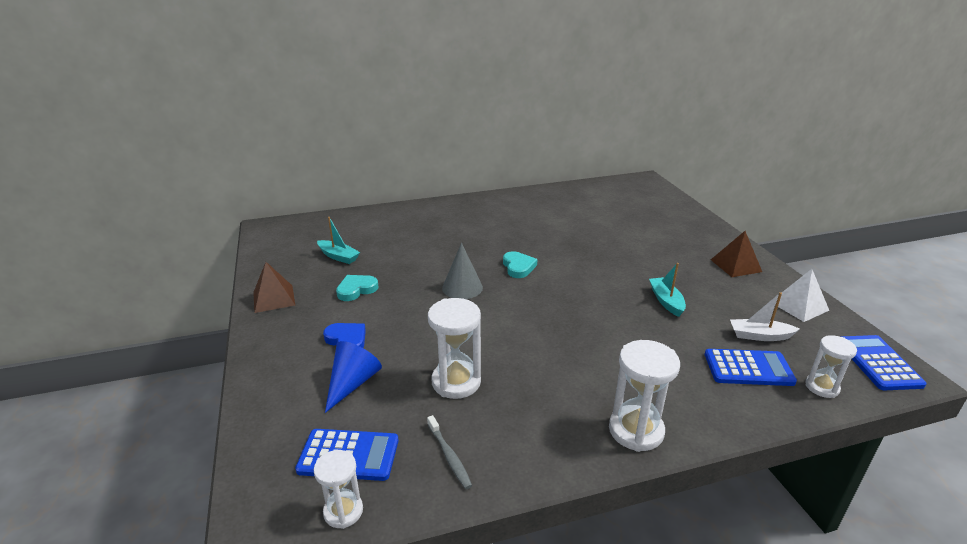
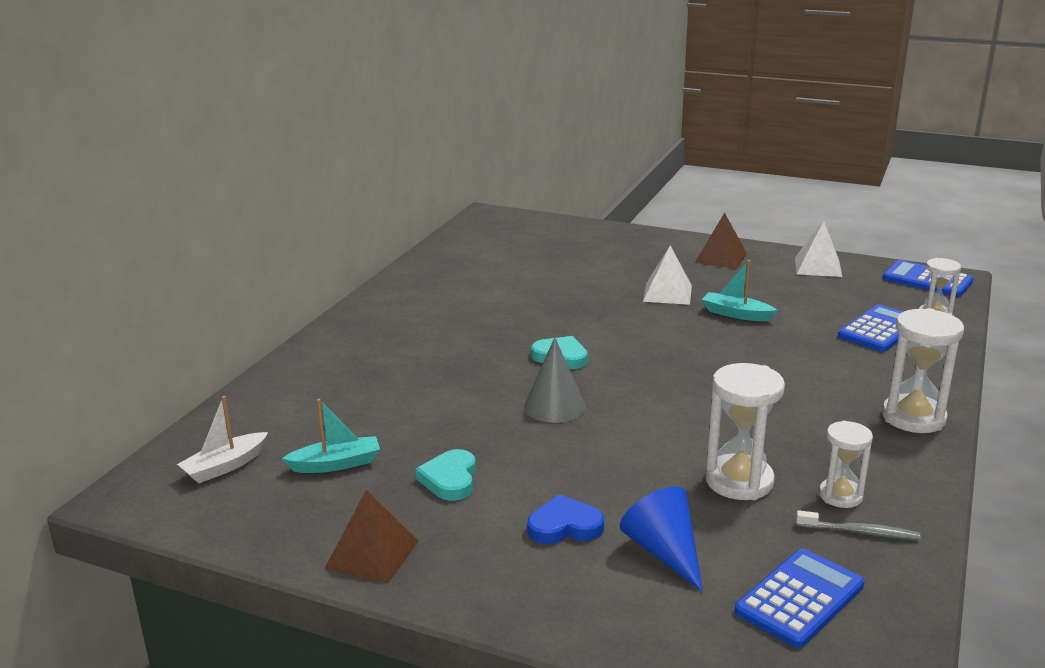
camera: 50 degrees left, 5 degrees down
white hourglass [314,450,363,529] -> white hourglass moved to [819,421,873,508]
white boat [730,292,799,341] -> white boat moved to [177,396,268,483]
none -> white pyramid [643,245,692,305]

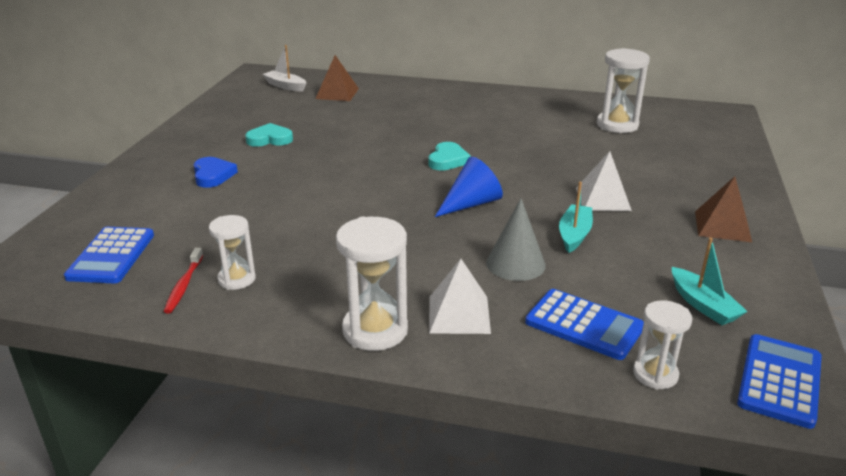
camera: 80 degrees right, 5 degrees up
turquoise boat [282,399,380,473] -> turquoise boat moved to [672,238,748,325]
brown pyramid [324,489,419,583] -> brown pyramid moved to [315,55,359,101]
grey cone [524,337,586,423] -> grey cone moved to [486,198,546,281]
blue cone [620,486,703,592] -> blue cone moved to [435,157,503,217]
white hourglass [705,363,785,500] -> white hourglass moved to [597,48,650,133]
blue calculator [735,548,864,648] -> blue calculator turned 60 degrees clockwise [64,227,154,283]
white pyramid [795,221,843,277] -> white pyramid moved to [429,259,491,334]
grey toothbrush [796,510,920,540] -> red toothbrush [164,248,203,313]

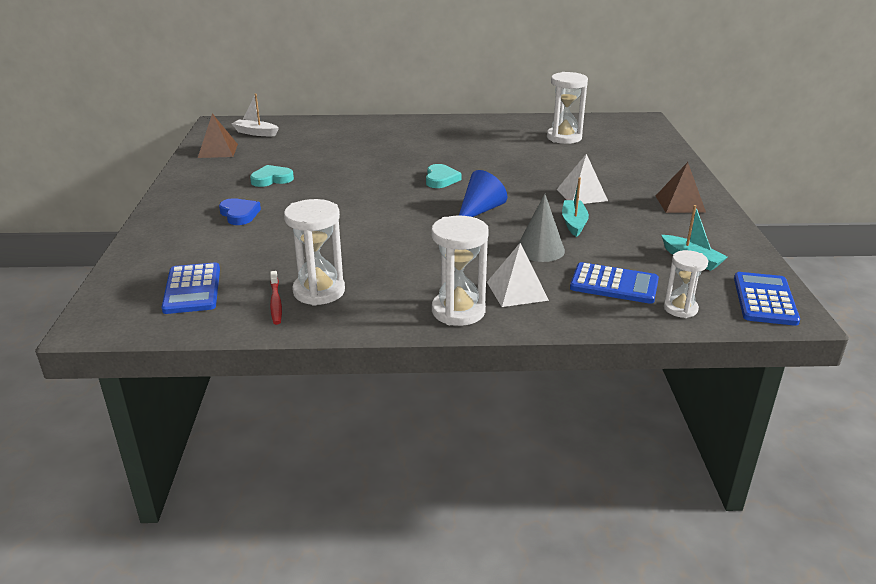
camera: 15 degrees left, 0 degrees up
white hourglass [209,215,256,290] -> white hourglass [284,199,345,306], size x1.61
brown pyramid [315,55,359,101] -> brown pyramid moved to [198,113,238,158]

